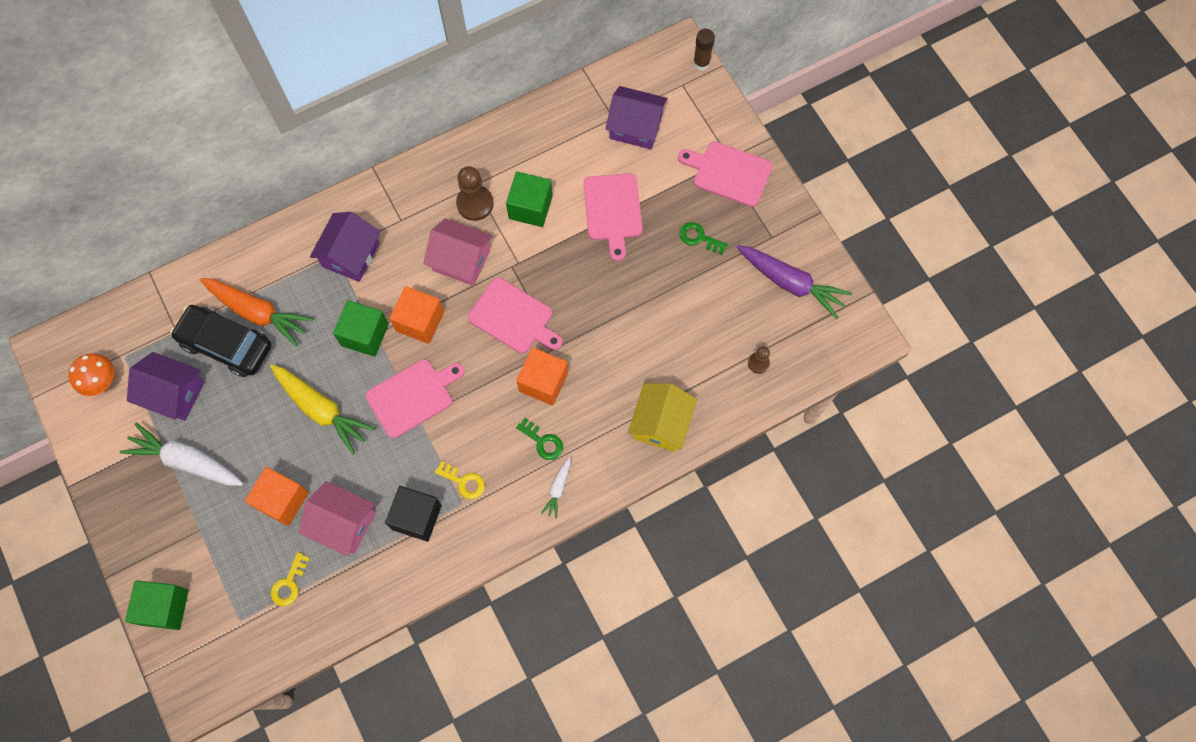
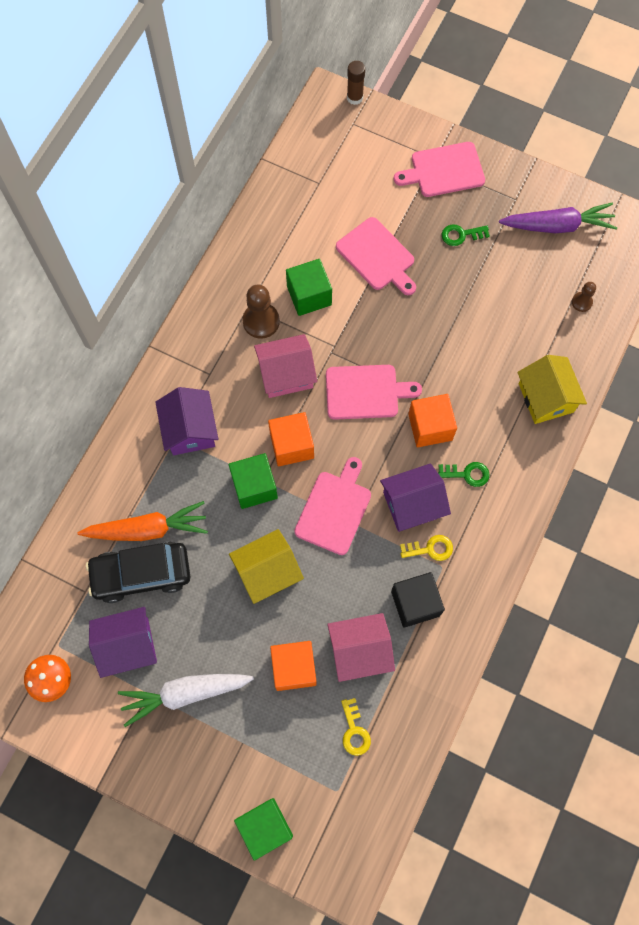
camera: 35 degrees left, 0 degrees up
yellow carrot [270,364,375,454] -> yellow house [229,529,304,604]
white carrot [541,457,571,519] -> none
purple house [606,86,668,149] -> purple house moved to [380,463,451,532]

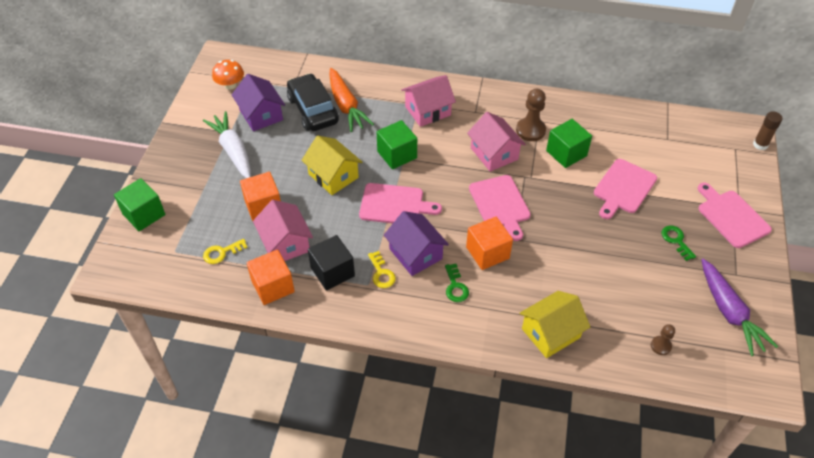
camera: 75 degrees right, 20 degrees down
purple house [155,387,218,455] -> pink house [401,75,456,127]
orange cube [268,412,314,467] -> orange cube moved to [247,249,295,305]

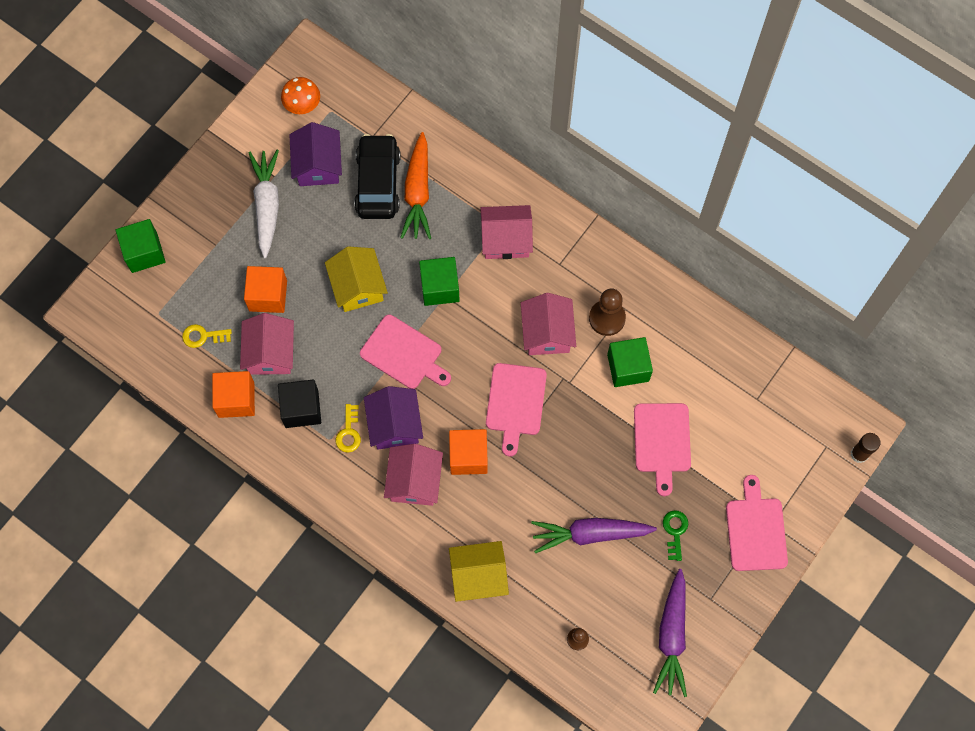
camera: 25 degrees right, 20 degrees up
green key [445,264,469,302] -> pink house [384,444,443,506]
pink cutting board [594,159,657,219] -> pink cutting board turned 60 degrees counterclockwise [634,403,691,496]
none -> purple carrot [531,518,657,553]

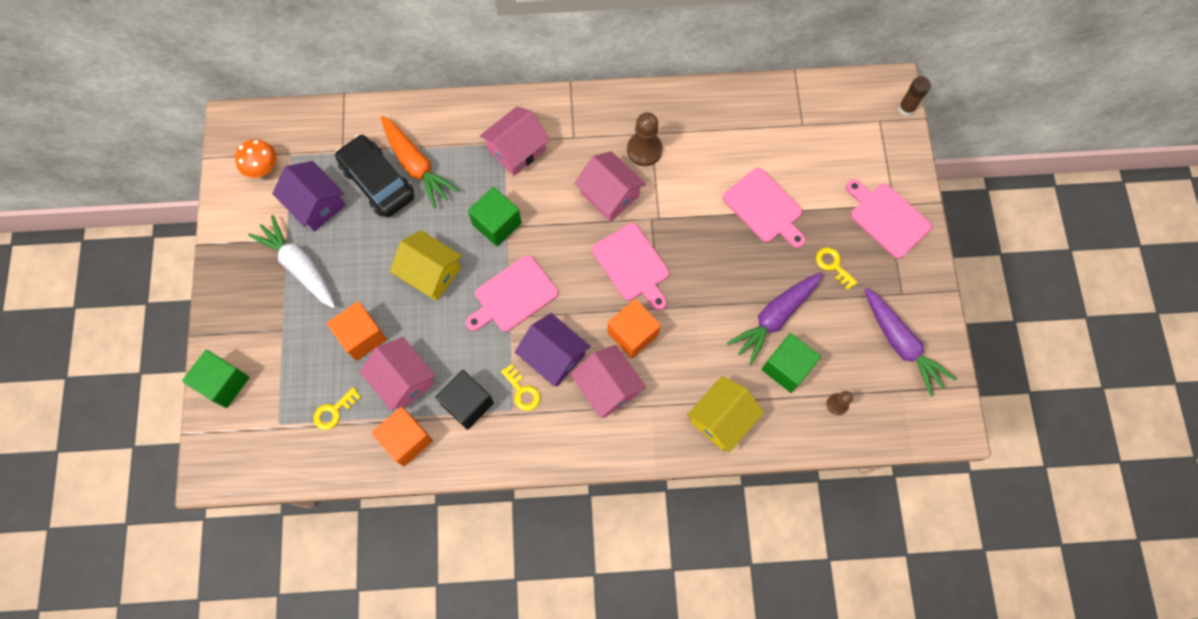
camera: 40 degrees left, 0 degrees up
pink cutting board [360,315,451,389] -> pink cutting board turned 150 degrees clockwise [466,255,558,332]
green cube [607,337,653,387] -> green cube moved to [762,333,821,393]
green key [663,510,688,561] -> yellow key [816,247,858,290]

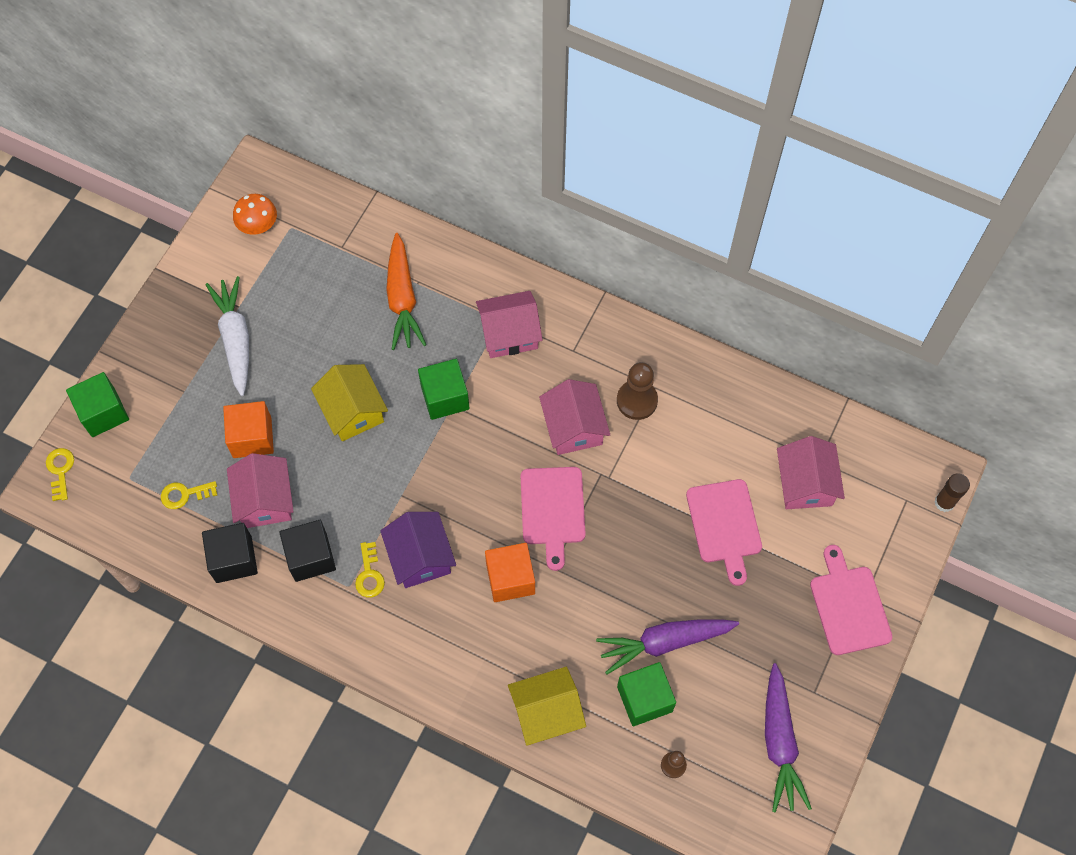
camera: 30 degrees right, 5 degrees down
purple house [272,161,346,232] -> none
black car [335,134,414,217] -> none
orange cube [371,407,433,467] -> black cube [202,523,258,583]
pink cutting board [466,255,558,332] -> none
pink house [571,345,646,418] -> pink house moved to [777,436,845,509]
yellow key [816,247,858,290] -> yellow key moved to [46,448,74,501]

